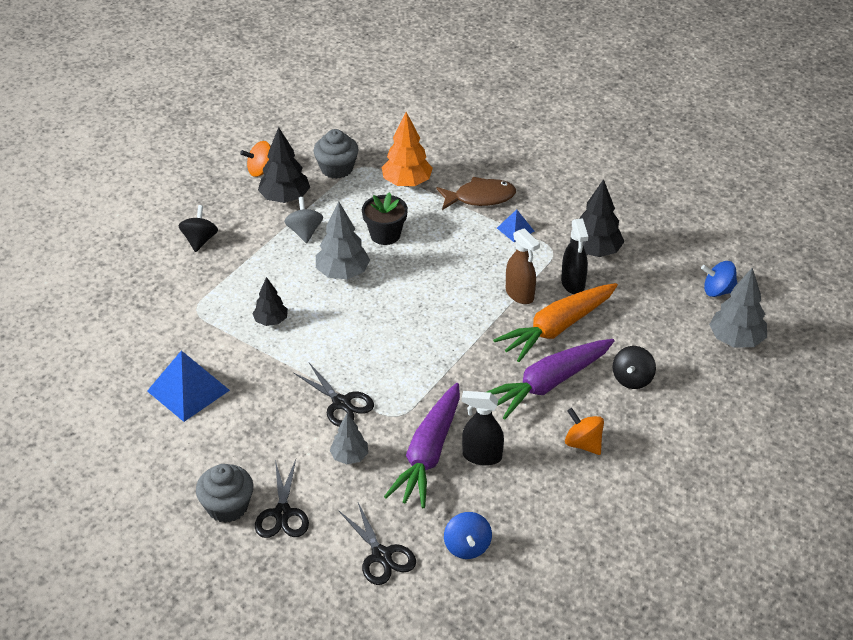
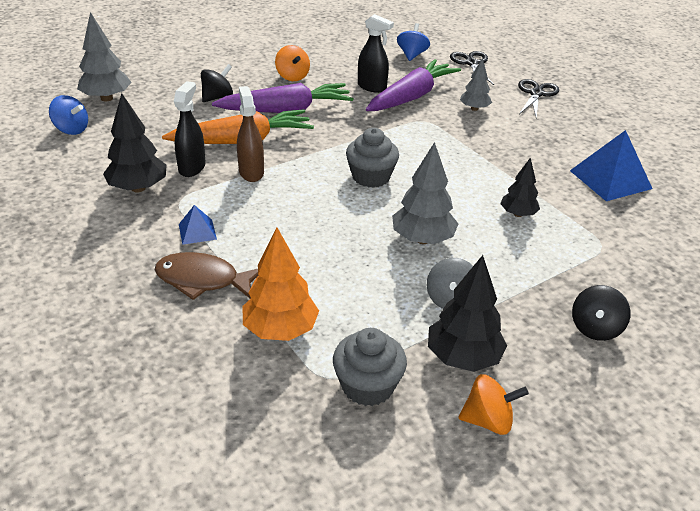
camera: 160 degrees left, 5 degrees down
grey cupcake [196,464,253,523] -> grey cupcake moved to [346,128,399,188]
black scissors [294,363,374,427] -> none
black flower pot [362,192,408,245] -> none

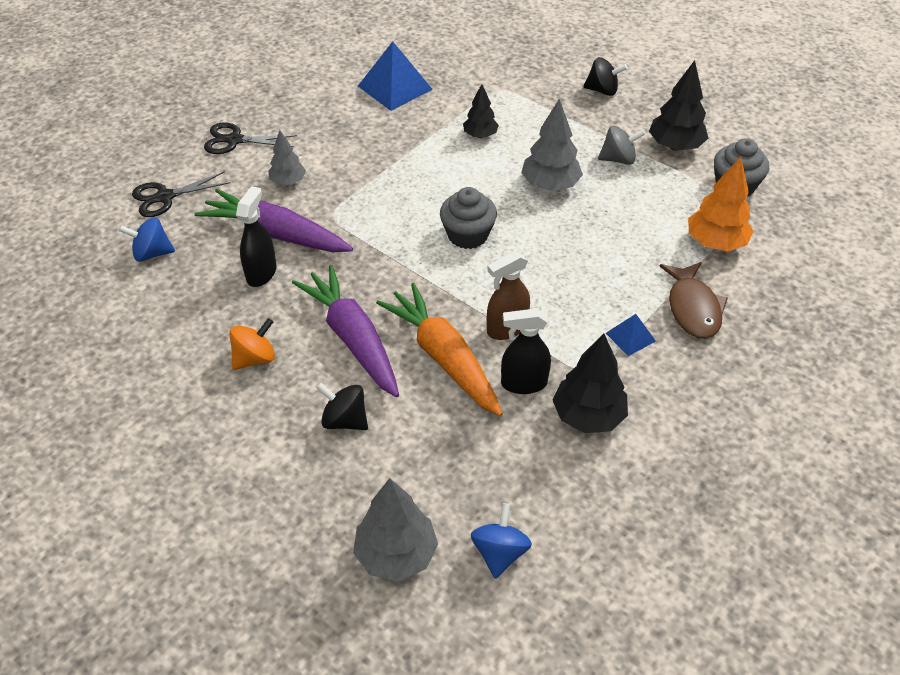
camera: 105 degrees left, 10 degrees up
orange spinning top [458,374,529,435] -> none

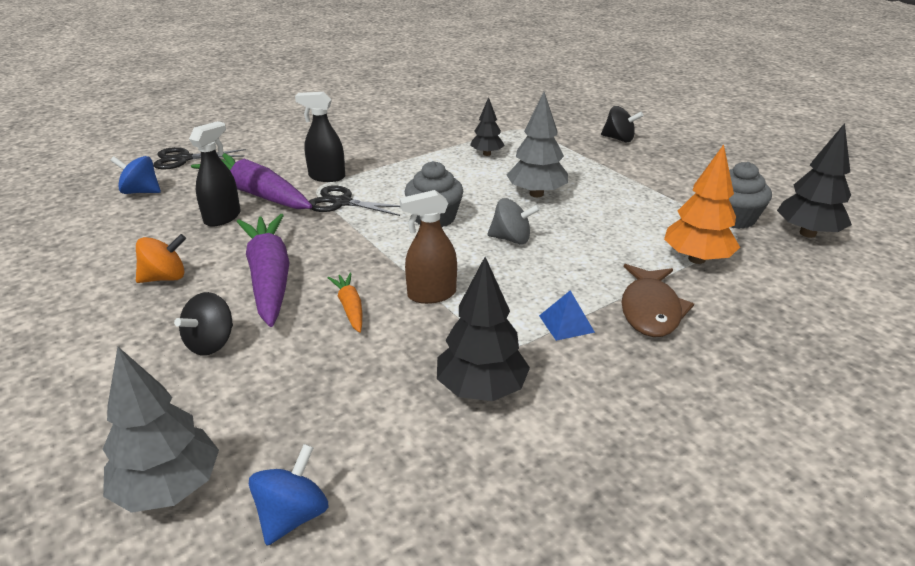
camera: 15 degrees right, 15 degrees down
black scissors [204,123,297,154] -> black scissors moved to [309,185,400,216]
grey tree [268,130,306,185] -> none
black spinning top [316,382,368,430] -> black spinning top turned 105 degrees counterclockwise [174,292,233,356]
blue pyramid [358,41,433,111] -> none
orange carrot [376,283,503,416] -> orange carrot [328,273,362,333], size x0.48
black spray bottle [501,308,551,394] -> black spray bottle moved to [295,92,345,182]
grey spinning top [598,126,645,165] -> grey spinning top moved to [487,198,540,244]
black tree [649,60,708,151] -> black tree moved to [777,123,852,238]

